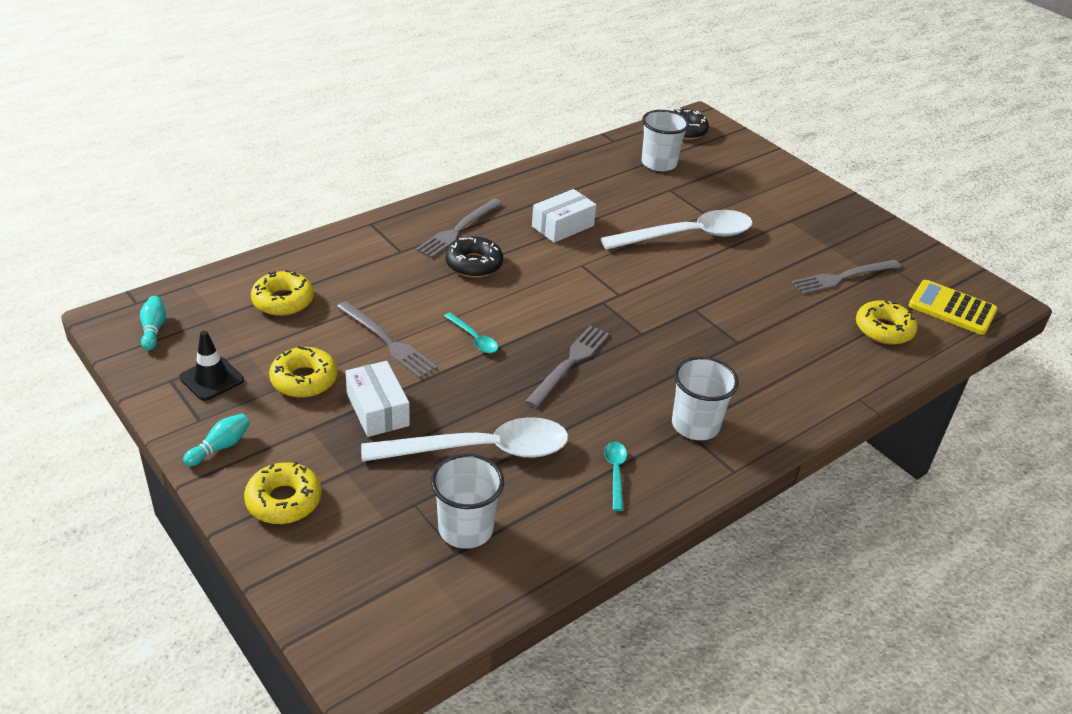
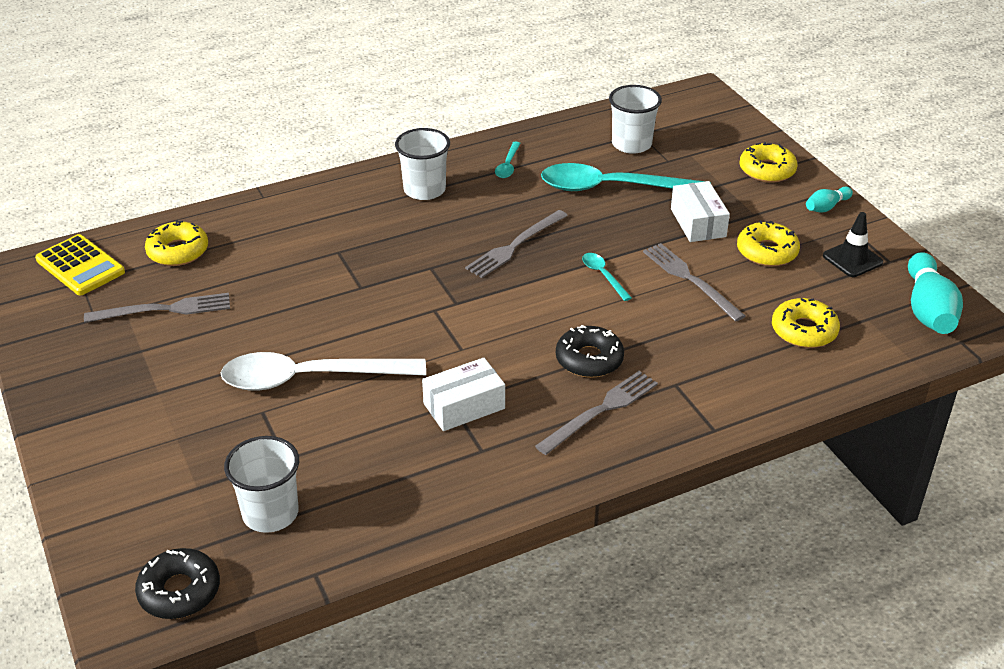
camera: 165 degrees left, 0 degrees up
turquoise bowling pin [140,296,166,350] -> turquoise bowling pin [908,252,963,334], size x1.89
white spoon [361,417,568,462] -> turquoise spoon [541,163,711,191]

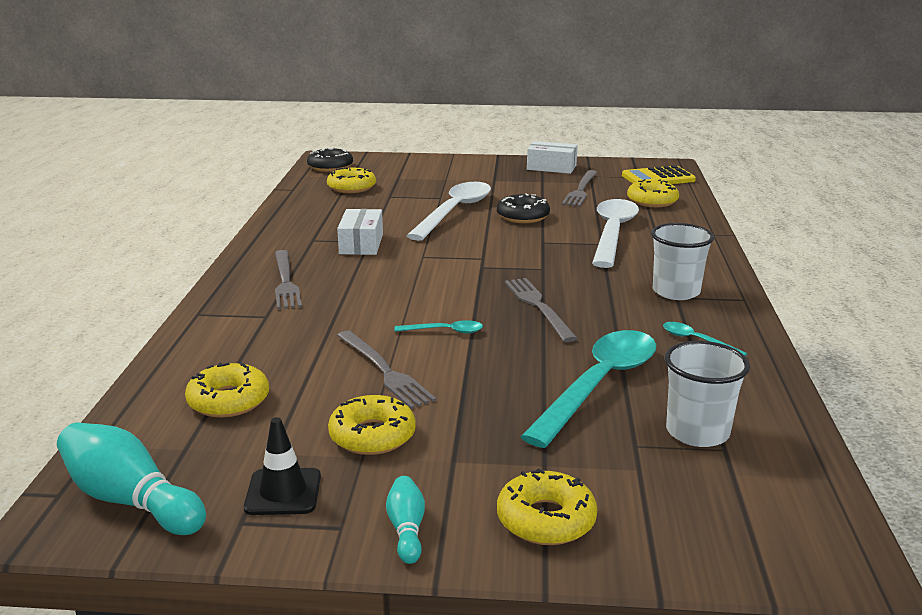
camera: 120 degrees right, 15 degrees down
white cup [224,436,299,533] -> yellow donut [327,168,376,193]
black donut [556,325,624,378] -> black donut moved to [497,193,550,223]
grey fork [643,243,745,322] -> grey fork turned 60 degrees clockwise [337,330,436,409]
white box [671,181,730,242] -> white box moved to [527,141,578,174]
none -> white spoon [592,199,639,268]

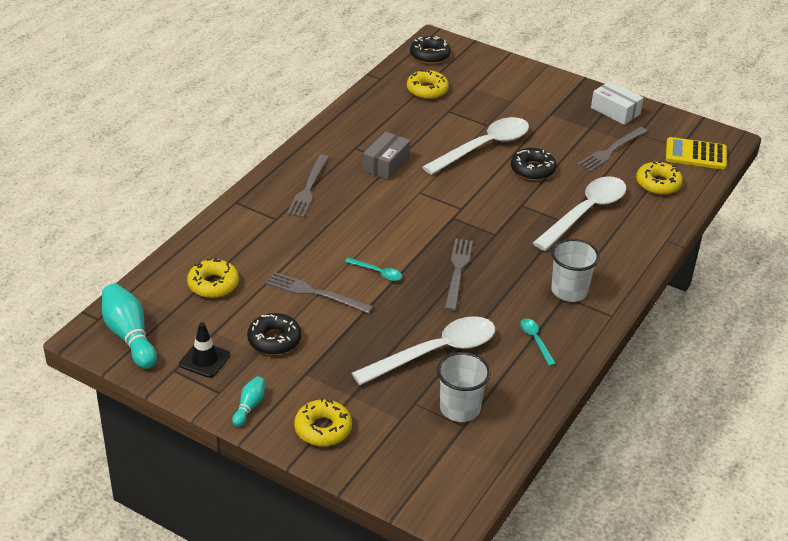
camera: 25 degrees right, 15 degrees up
yellow donut [328,395,416,455] -> black donut [247,313,301,355]
white box [337,209,383,255] -> grey box [363,131,411,180]
grey fork [337,330,436,409] -> grey fork turned 120 degrees clockwise [266,272,373,314]
turquoise spoon [520,330,656,448] -> white spoon [352,316,495,385]

